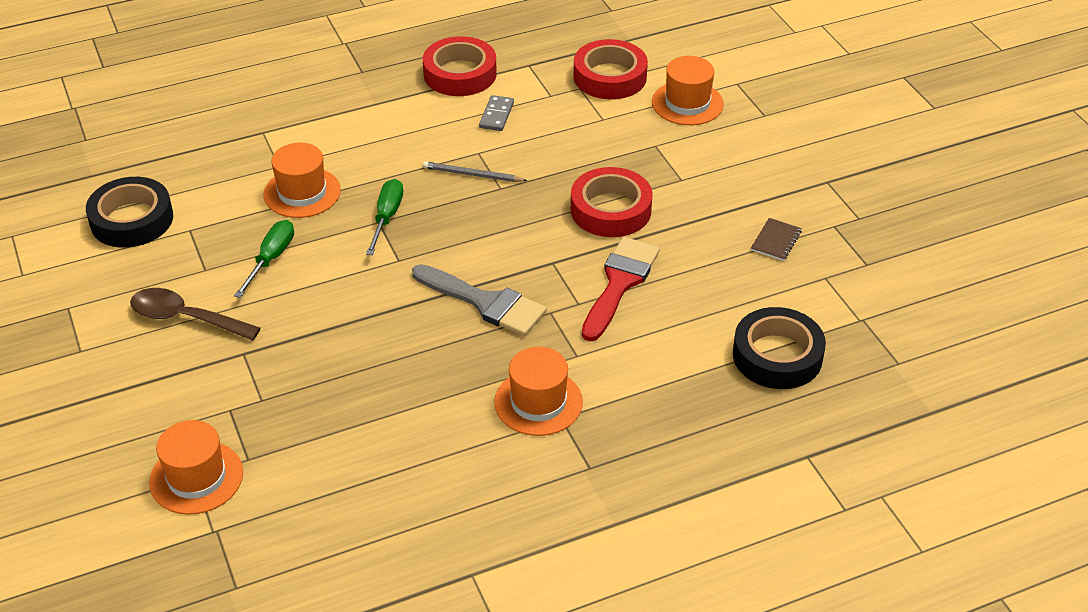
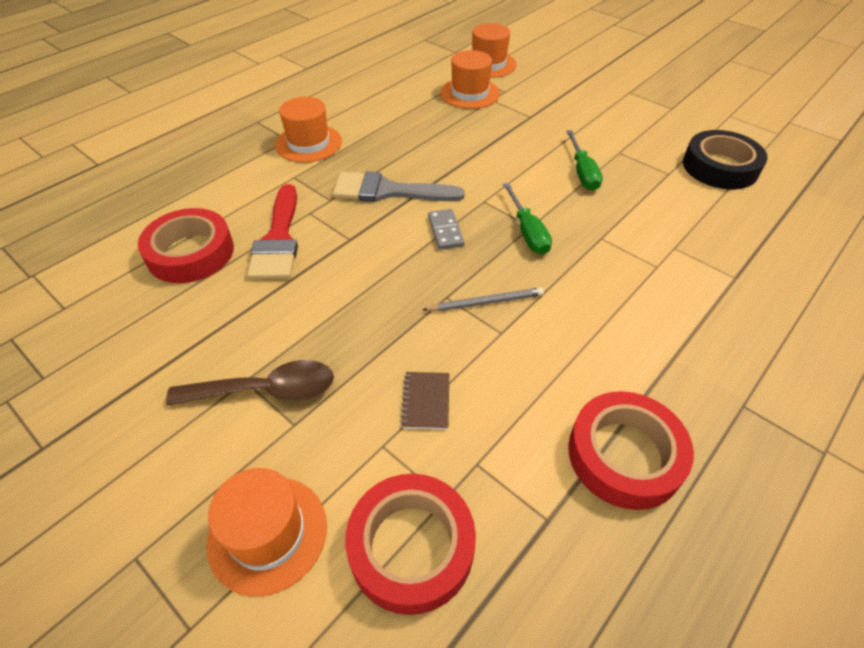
camera: 155 degrees right, 5 degrees up
brown spoon [130,288,261,341] -> brown spoon moved to [166,360,334,405]
orange hat [263,143,341,218] -> orange hat moved to [440,50,500,109]
grey domino [479,95,514,131] -> grey domino moved to [428,209,464,250]
red tape [571,167,653,237] -> red tape moved to [138,208,234,283]
black tape [733,307,826,389] -> none
brown notebook [751,218,802,261] -> brown notebook moved to [401,372,449,430]

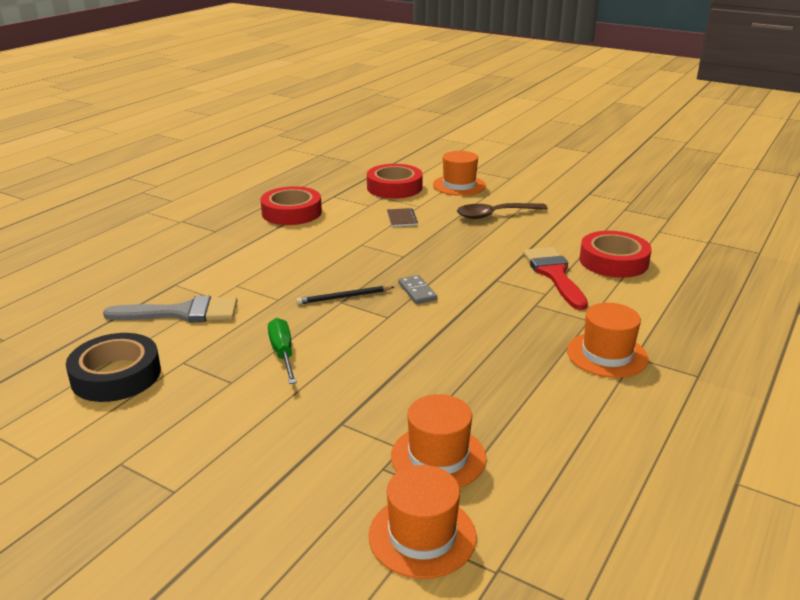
camera: 170 degrees right, 20 degrees down
grey brush [333,171,465,202] -> grey brush moved to [103,296,237,323]
grey pencil [423,288,544,312] -> none
green screwdriver [503,183,552,255] -> black pencil [297,286,394,305]

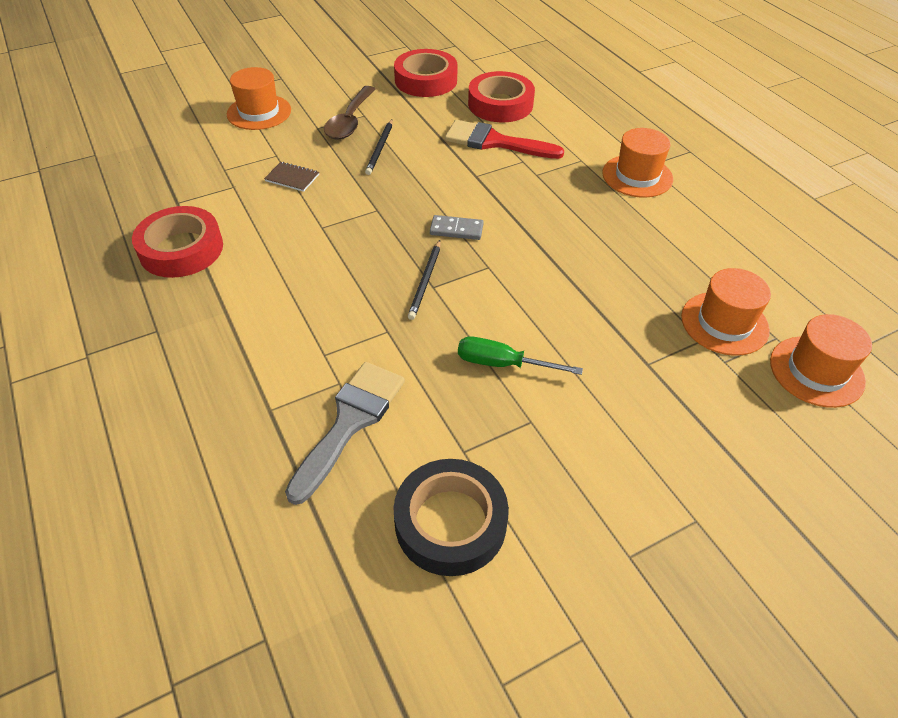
camera: 60 degrees left, 20 degrees up
red tape [367,164,423,199] -> red tape moved to [394,49,458,97]
none -> black pencil [365,119,393,175]

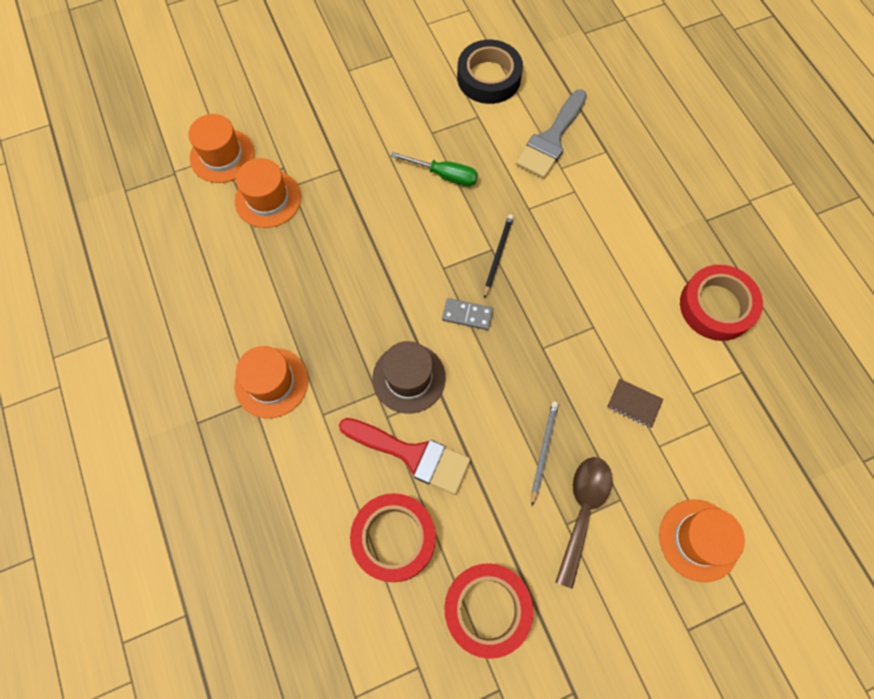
camera: 175 degrees left, 20 degrees up
black pencil [365,119,393,175] -> grey pencil [531,401,558,506]
none -> brown hat [372,341,446,414]

